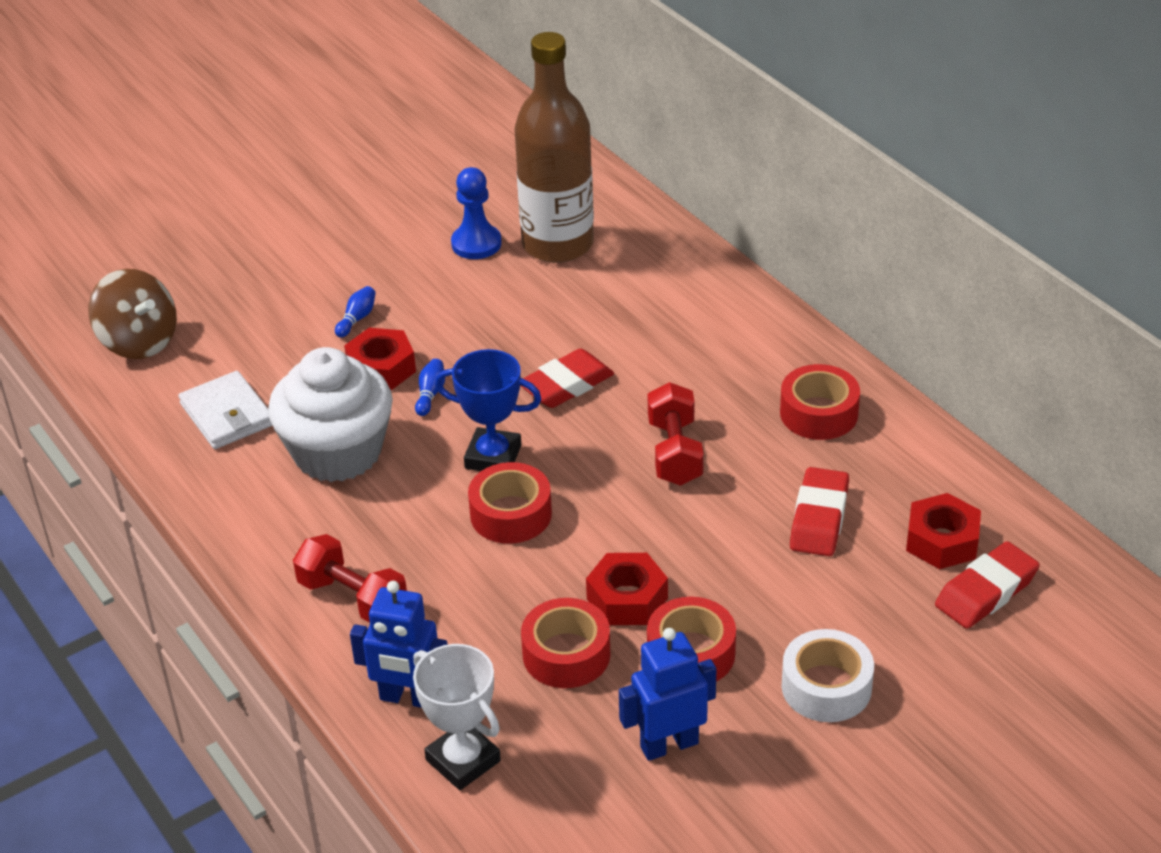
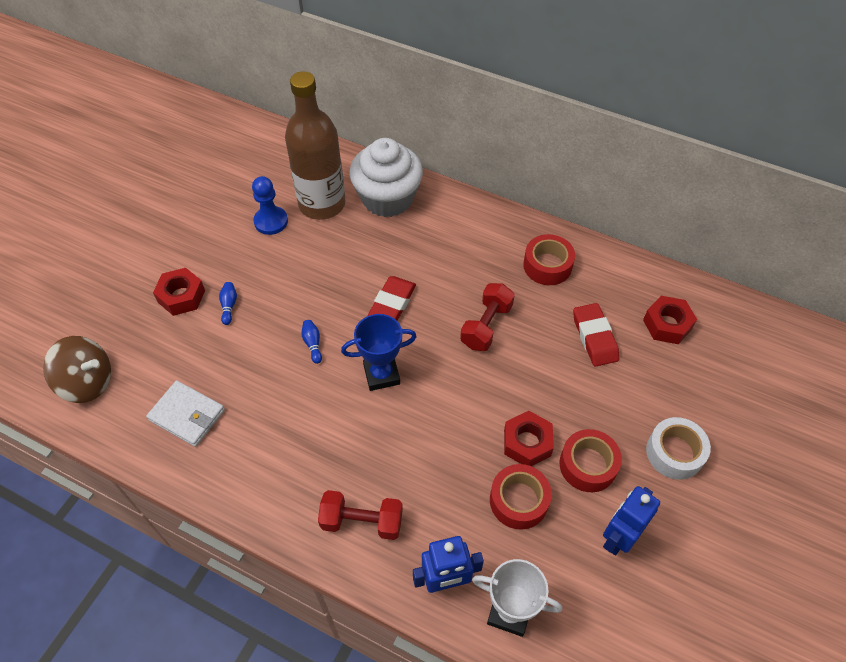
camera: 30 degrees left, 15 degrees up
white cupcake [268,347,393,482] -> white cupcake moved to [349,138,423,217]
red nut [344,328,416,390] -> red nut moved to [153,268,205,316]
red tape [468,462,552,544] -> none
red dumbbell [648,382,704,486] -> red dumbbell turned 60 degrees clockwise [460,283,515,351]
red eraser [935,541,1040,629] -> none

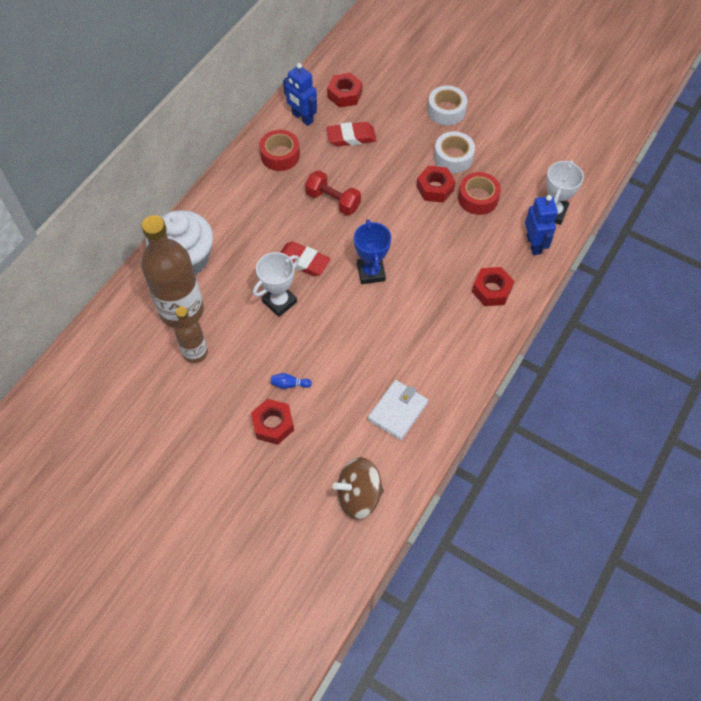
camera: 85 degrees left, 5 degrees up
brown spinning top [43,336,111,403] -> brown spinning top turned 120 degrees counterclockwise [333,457,384,519]
blue pawn [252,176,288,235] -> brown bottle [174,307,208,363]
blue bowling pin [301,320,322,364] -> none
red dumbbell [318,490,403,540] -> red nut [472,267,514,306]
red tape [559,429,622,492] -> white tape [434,131,475,173]
blue robot [603,486,660,556] -> blue robot moved to [283,63,317,126]
none -> white trophy [253,252,299,317]

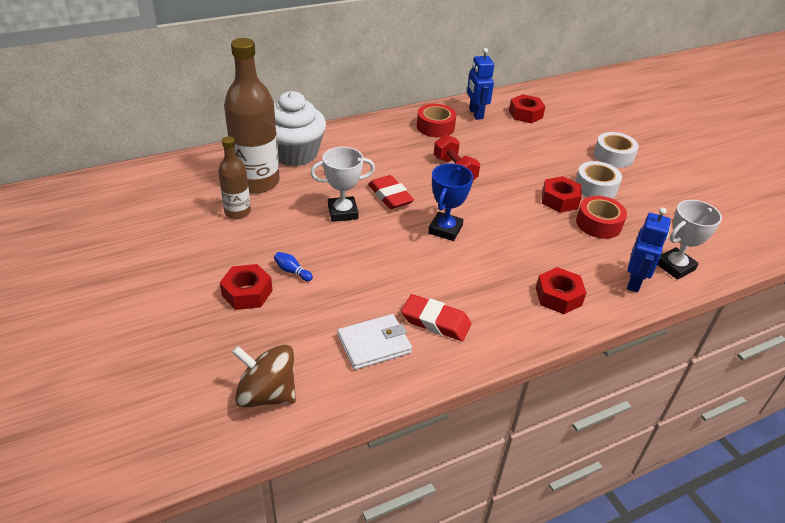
camera: 30 degrees right, 20 degrees down
red eraser [326,122,377,147] -> red eraser moved to [401,294,471,341]

